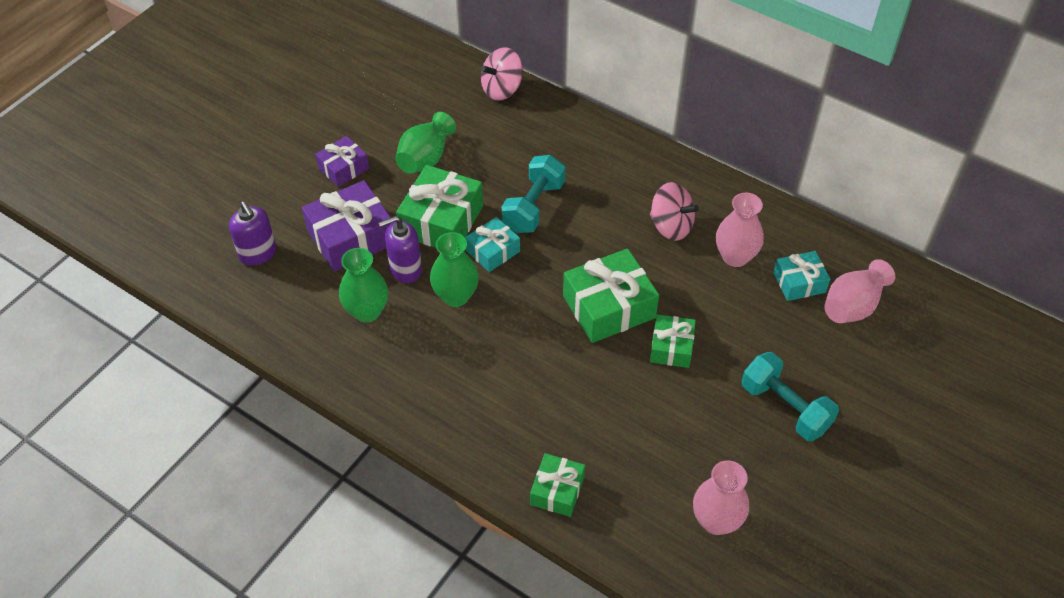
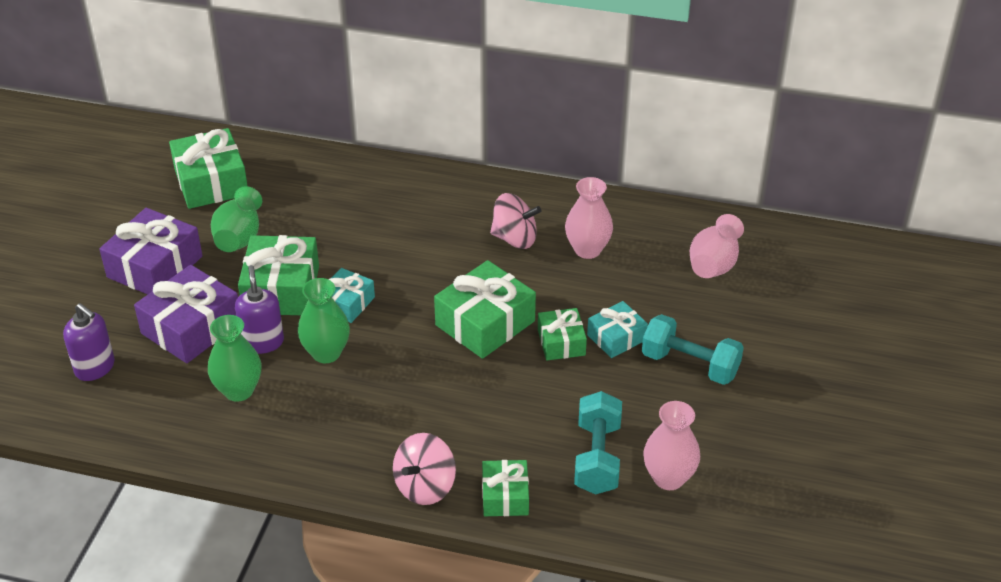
camera: 20 degrees left, 10 degrees down
purple gift [315,136,369,187] -> purple gift [99,208,203,294], size x1.71
purple soap dispenser [379,216,422,283] -> purple soap dispenser turned 120 degrees clockwise [235,265,284,354]
pink spinning top [481,47,523,101] -> pink spinning top moved to [393,433,456,505]
turquoise dumbbell [501,155,566,233] -> turquoise dumbbell moved to [574,391,622,495]
turquoise gift [773,251,830,301] -> turquoise gift moved to [587,301,648,358]
none -> green gift [169,128,248,209]

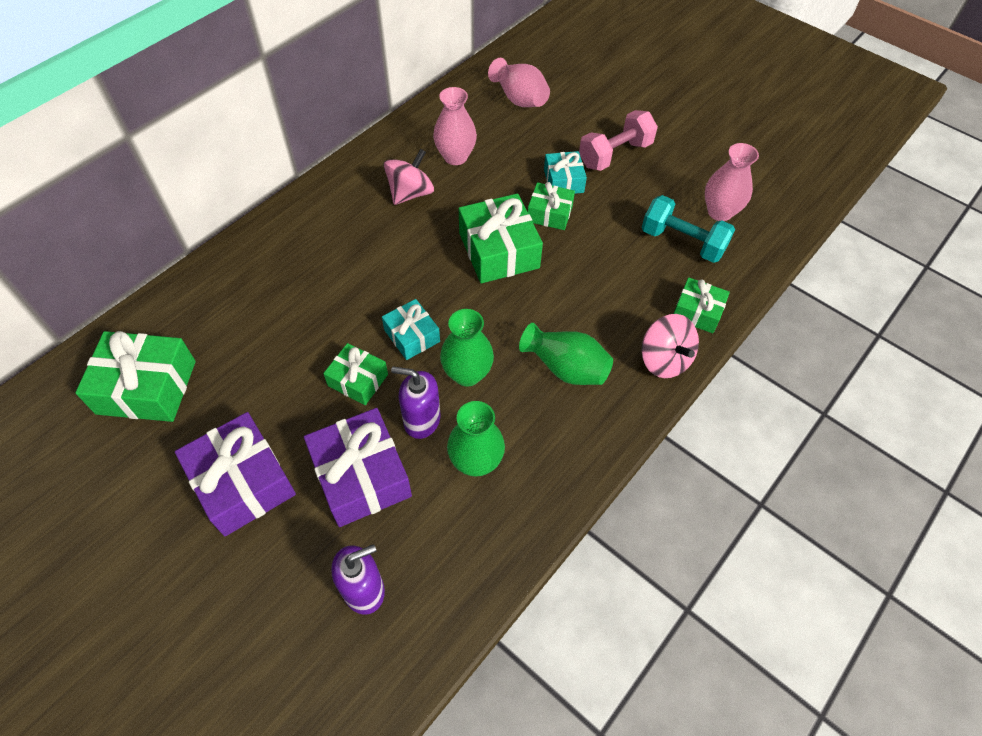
camera: 65 degrees left, 15 degrees up
green vase [211,186,262,252] -> green vase moved to [519,323,613,385]
green gift [238,235,319,315] -> green gift [323,343,388,405], size x0.59
turquoise dumbbell [642,314,744,385] -> pink dumbbell [579,110,658,171]

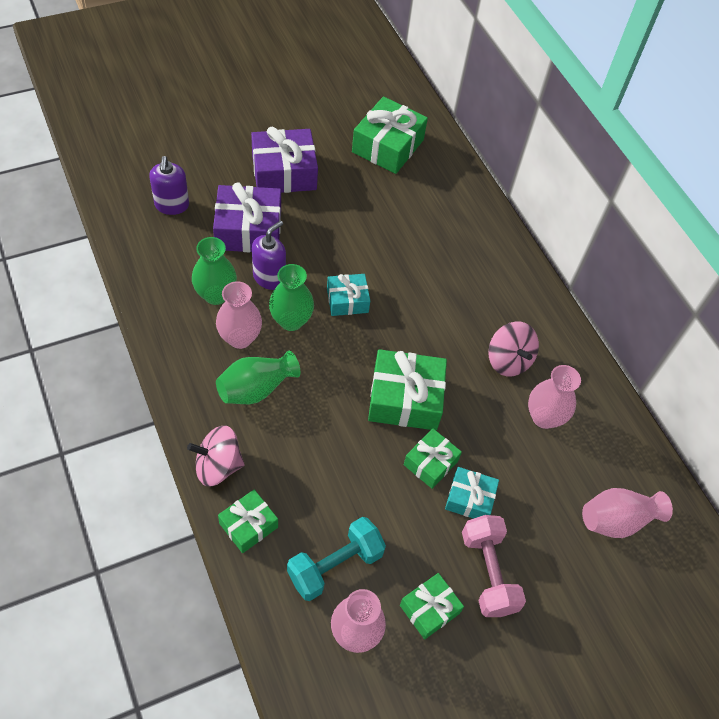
camera: 110 degrees right, 0 degrees up
green gift [323,343,388,405] -> green gift moved to [400,573,464,639]
none -> pink vase [216,281,262,349]

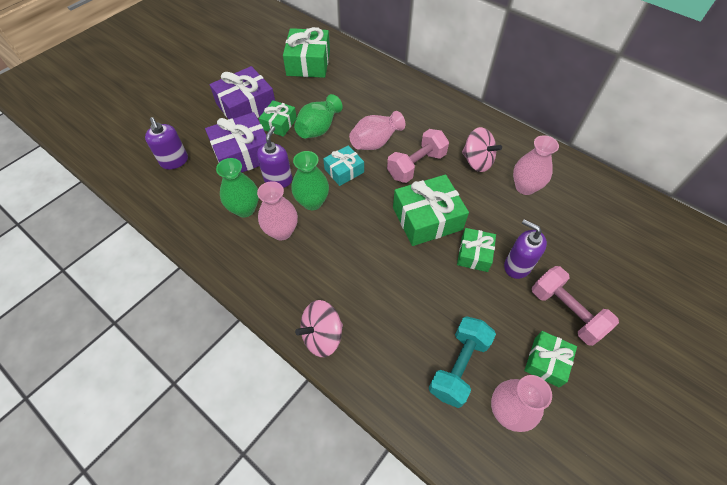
camera: 20 degrees left, 0 degrees up
green vase [216,351,300,404] -> green vase moved to [294,94,343,139]
green gift [218,490,278,553] -> green gift moved to [259,100,297,137]
turquoise gift [445,467,499,519] -> purple soap dispenser [504,219,547,279]
pink vase [582,488,673,538] -> pink vase moved to [349,111,405,150]
none -> pink dumbbell [387,129,449,183]

